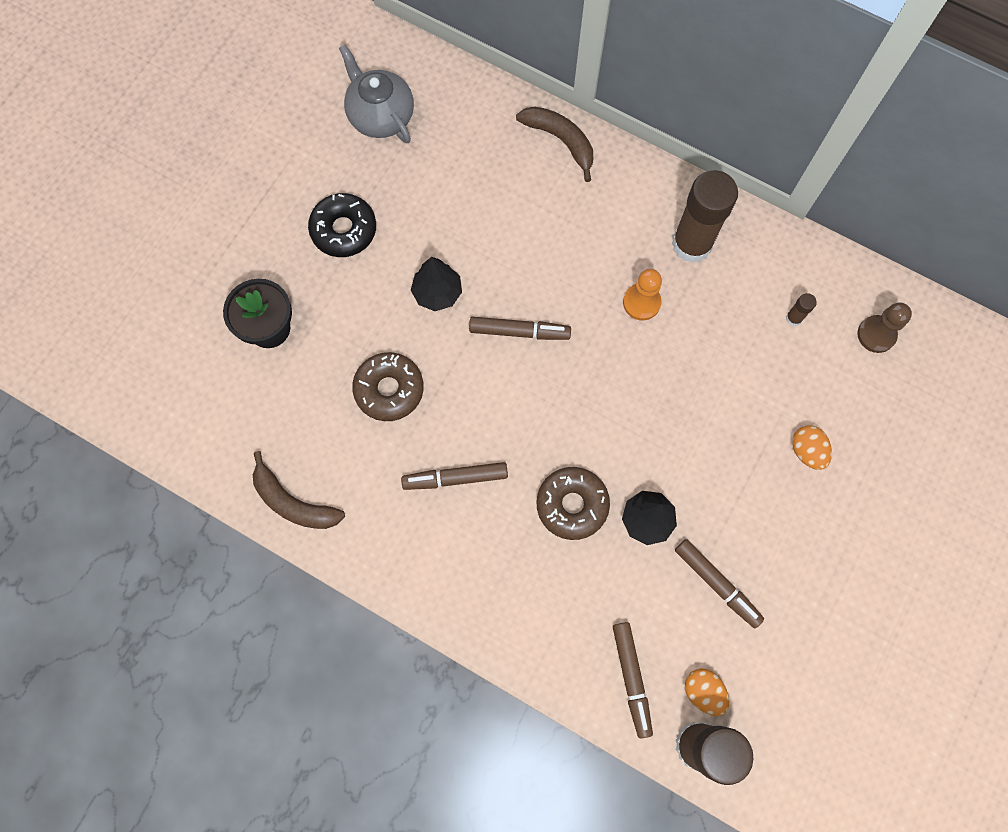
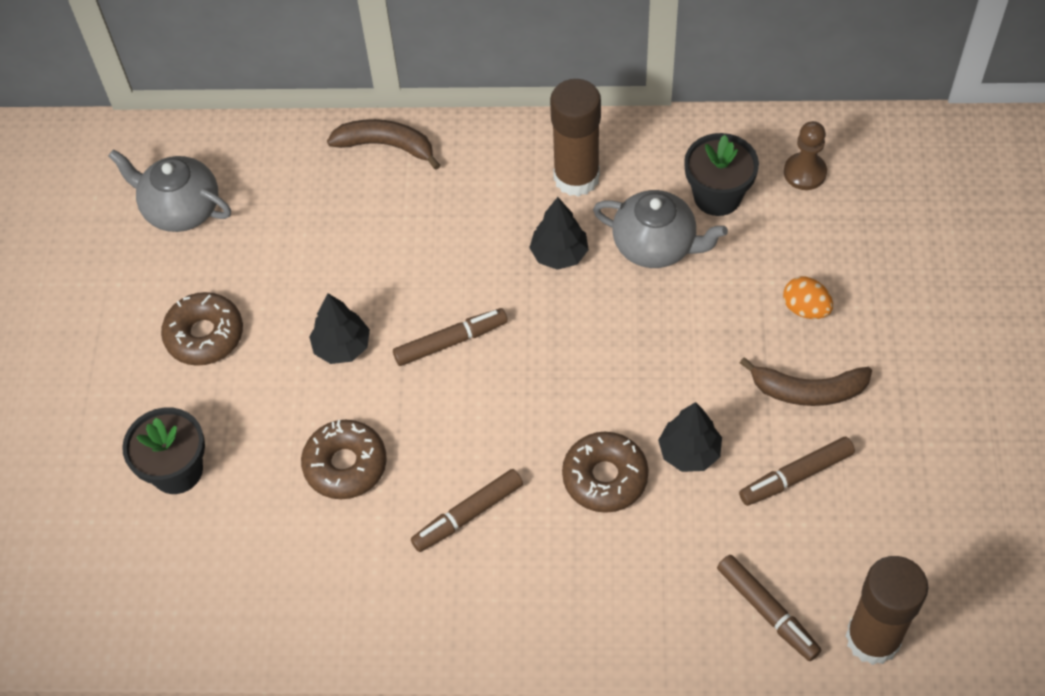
camera: 25 degrees left, 15 degrees down
brown banana [253,451,345,529] -> brown banana moved to [740,357,872,406]
black donut [308,193,376,257] -> brown donut [161,292,243,366]
orange pawn [623,269,662,320] -> black tree [529,197,589,270]
brown marker [675,539,764,628] -> brown marker turned 135 degrees clockwise [739,437,855,506]
orange egg [685,668,729,716] -> none
brown glue stick [786,293,817,326] -> black flower pot [684,133,759,216]
none -> grey teapot [593,190,728,268]

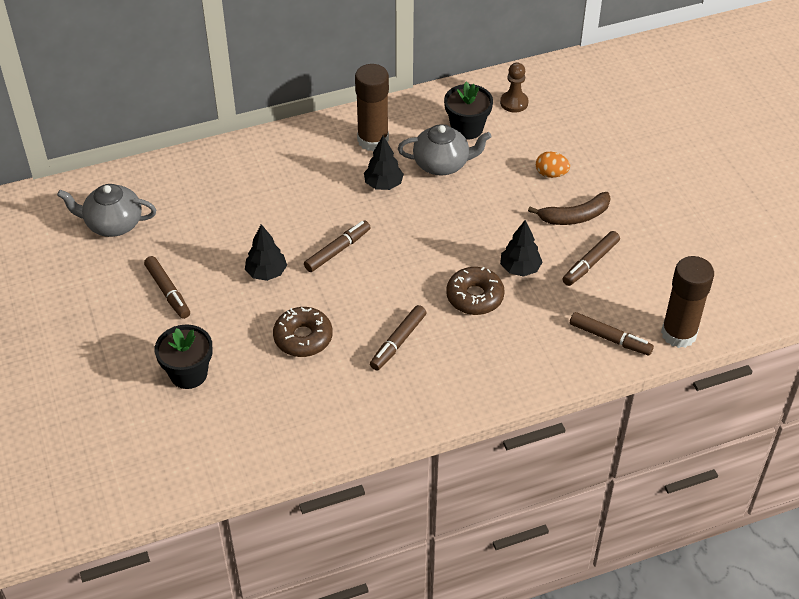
camera: 25 degrees left, 10 degrees down
brown donut [161,292,243,366] -> brown marker [144,256,190,319]
brown banana [327,119,440,170] -> none

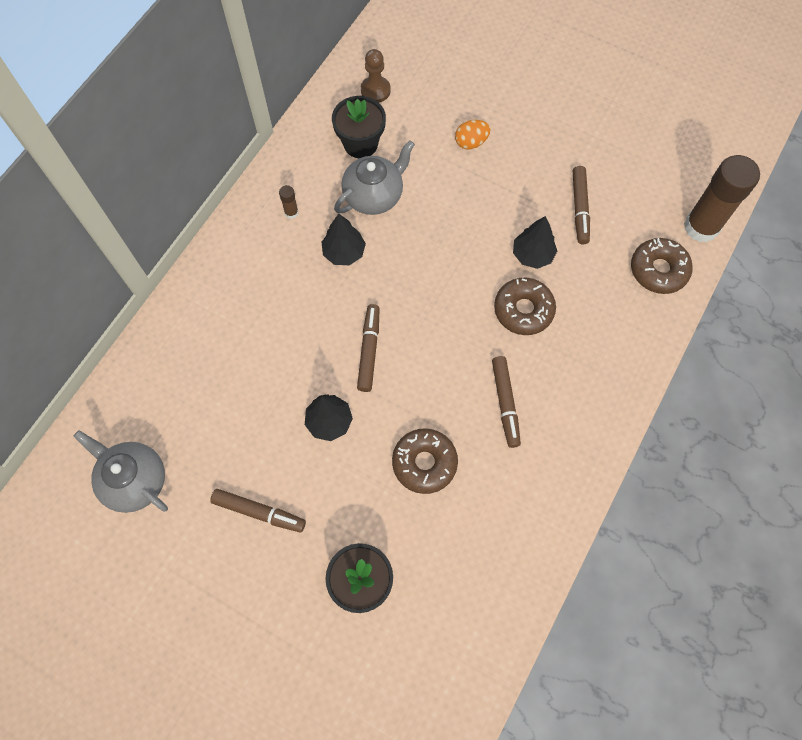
camera: 40 degrees left, 20 degrees up
grey teapot [57,184,156,237] -> grey teapot turned 75 degrees clockwise [74,430,168,513]
brown glue stick [355,64,389,151] -> brown glue stick [279,185,298,219], size x0.40
brown banana [528,192,611,225] -> none
brown marker [570,312,654,356] -> brown donut [631,238,693,294]

